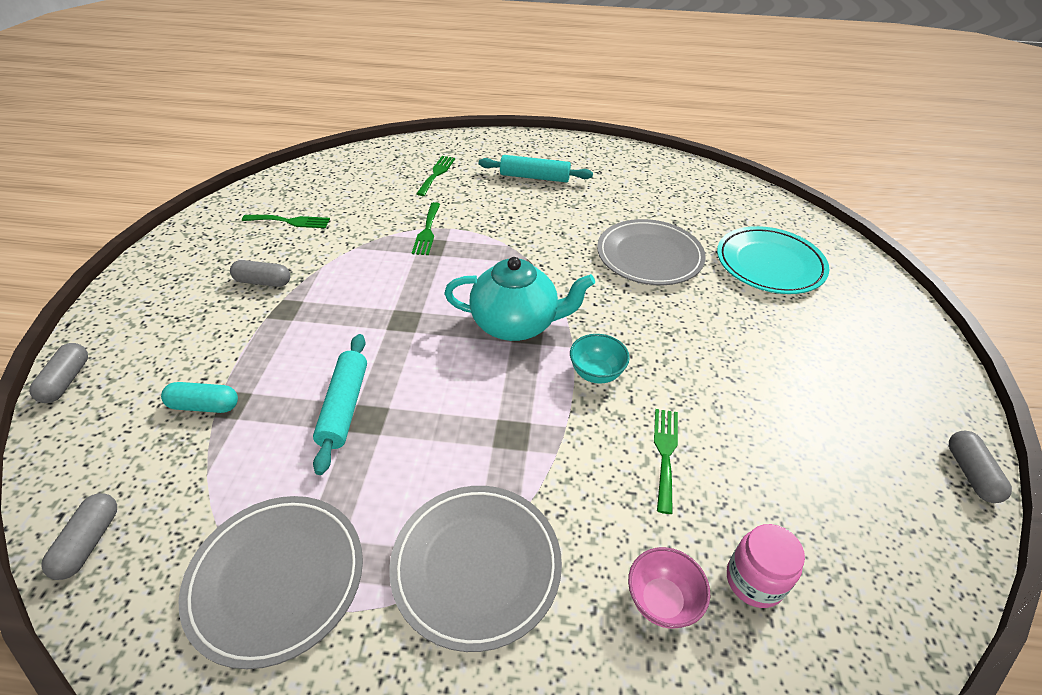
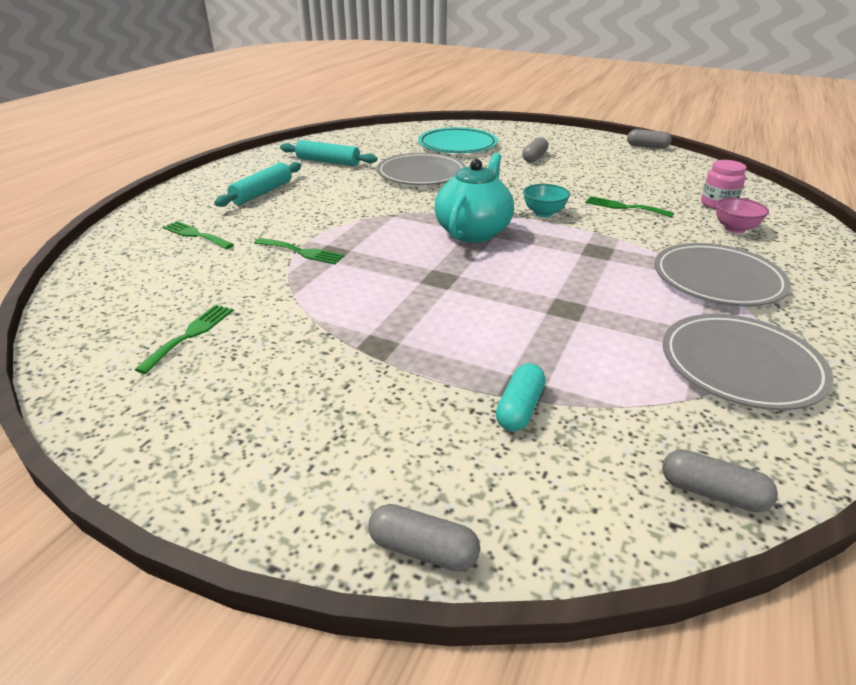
camera: 70 degrees left, 10 degrees down
grey capsule [230,260,290,287] -> grey capsule moved to [522,137,548,162]
turquoise rolling pin [313,334,367,475] -> turquoise rolling pin moved to [280,140,377,166]

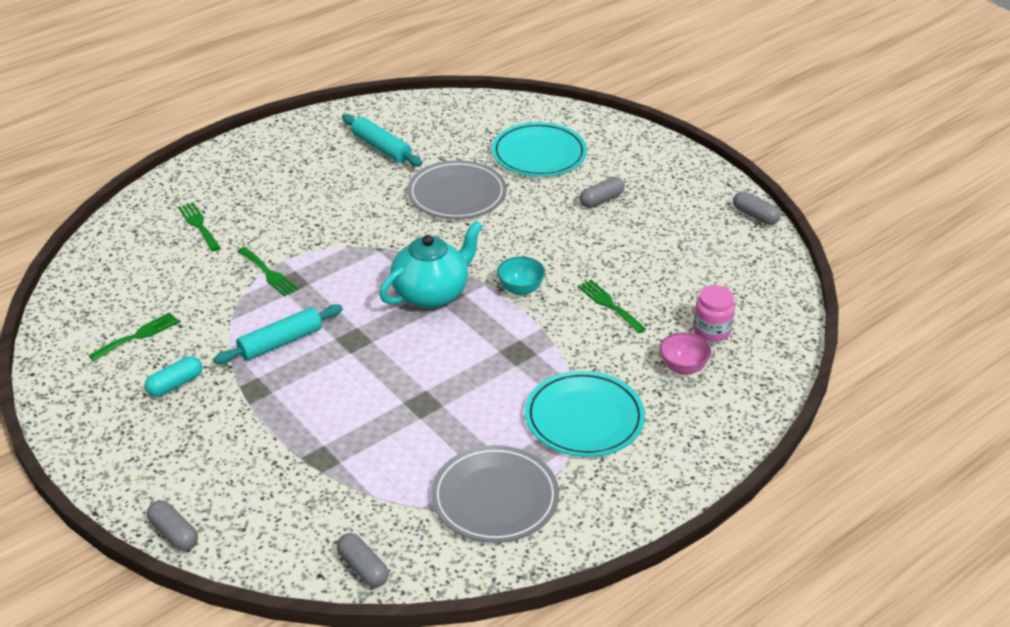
camera: 25 degrees right, 5 degrees up
turquoise rolling pin [214,162,301,207] -> turquoise rolling pin moved to [214,304,343,364]
turquoise capsule [496,363,546,431] -> turquoise capsule moved to [145,356,202,397]
grey plate [655,243,791,306] -> turquoise plate [525,371,645,457]

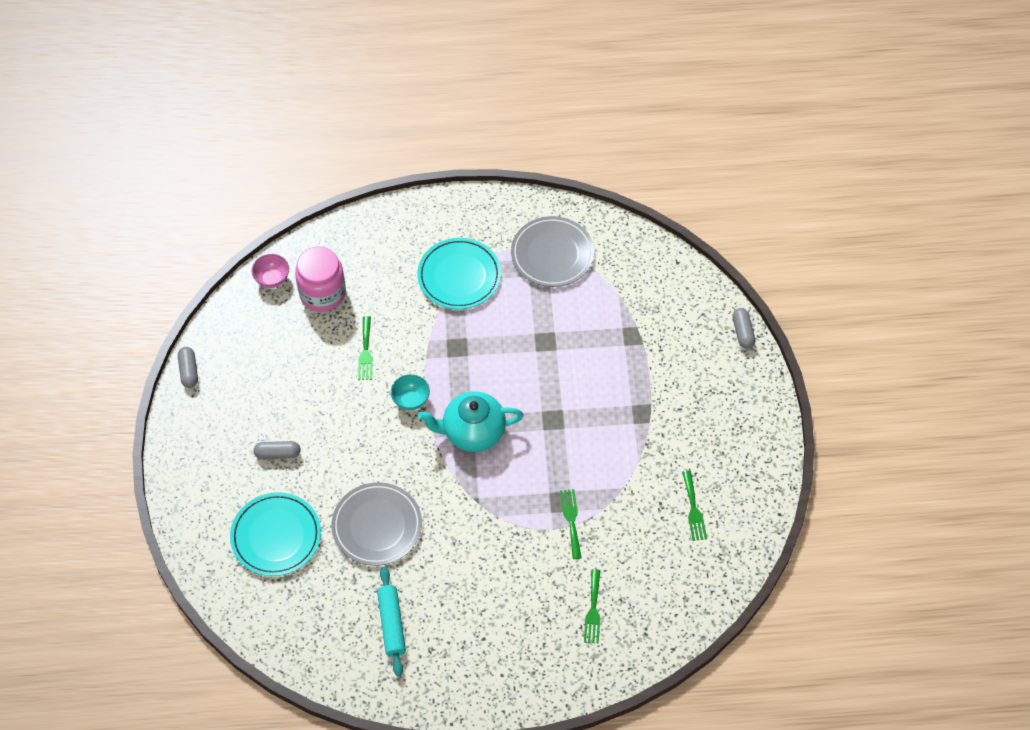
camera: 145 degrees left, 20 degrees up
green fork [88,312,179,361] -> green fork turned 90 degrees counterclockwise [682,471,707,541]
turquoise capsule [145,356,202,397] -> none
turquoise rolling pin [214,304,343,364] -> none
grey capsule [337,533,389,588] -> none
pink bowl [660,332,712,375] -> pink bowl moved to [252,254,289,288]
pink jar [693,285,735,341] -> pink jar [295,247,346,312], size x1.63

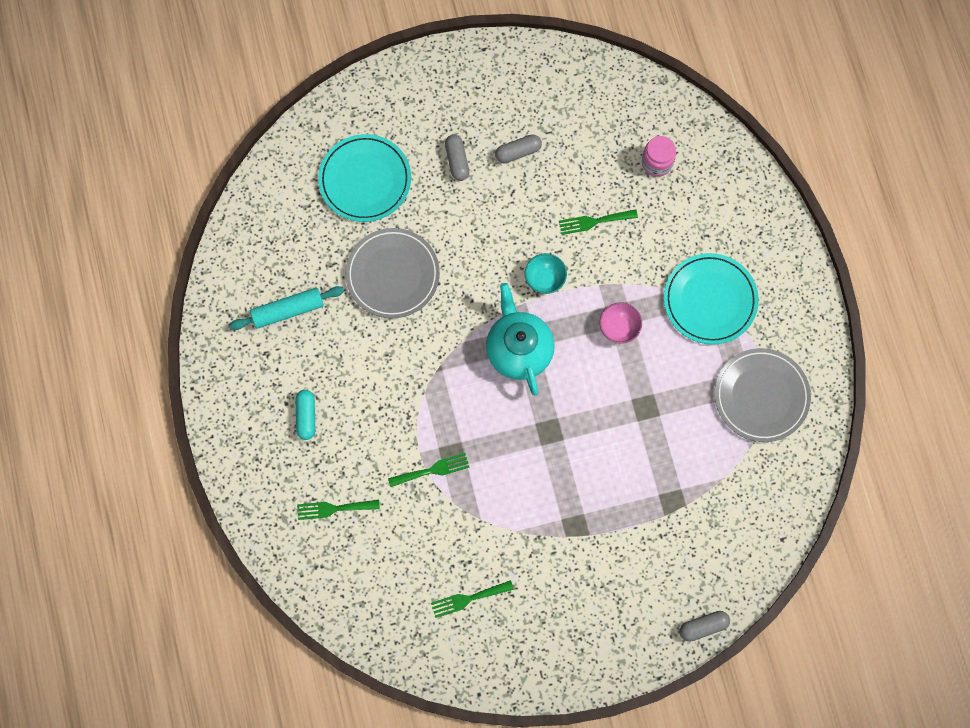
camera: 80 degrees right, 15 degrees up
grey capsule [178,347,198,388] -> grey capsule moved to [495,134,542,163]
pink bowl [252,254,289,288] -> pink bowl moved to [600,303,642,344]
pink jar [295,247,346,312] -> pink jar [642,136,676,177], size x0.62
none -> turquoise capsule [295,390,315,440]

